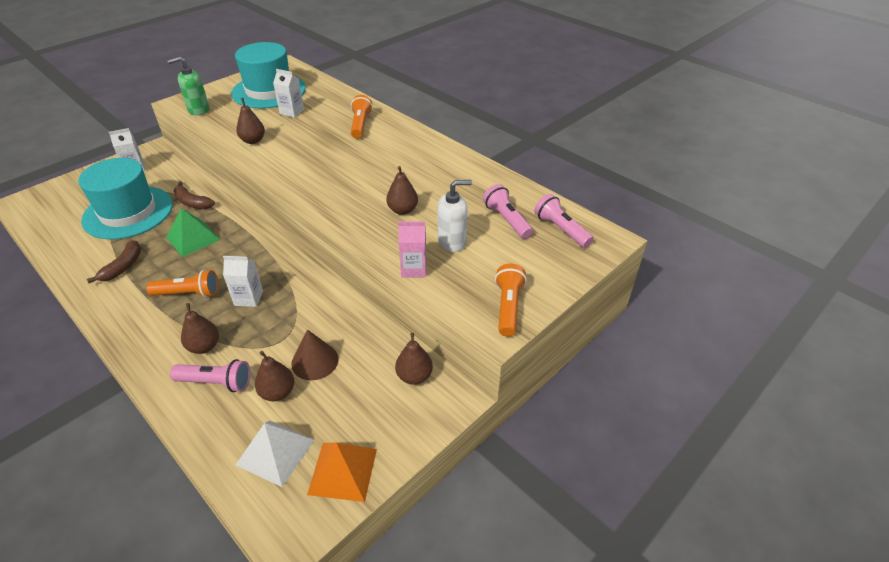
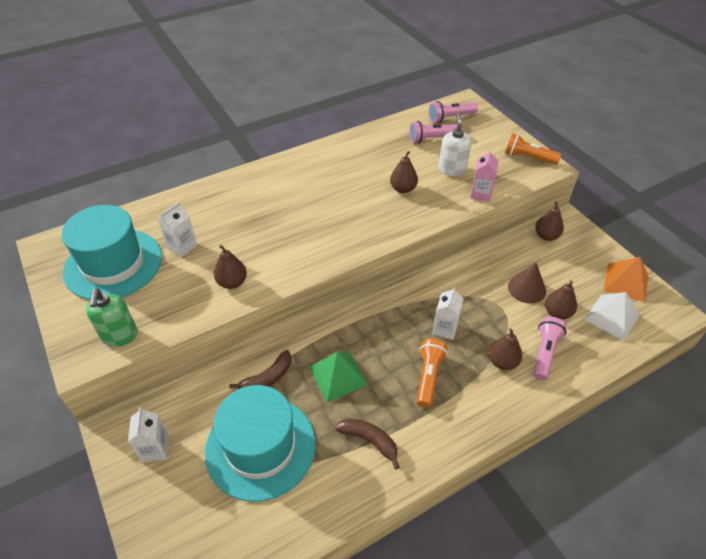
camera: 75 degrees left, 5 degrees up
orange flashlight [351,95,373,139] -> none

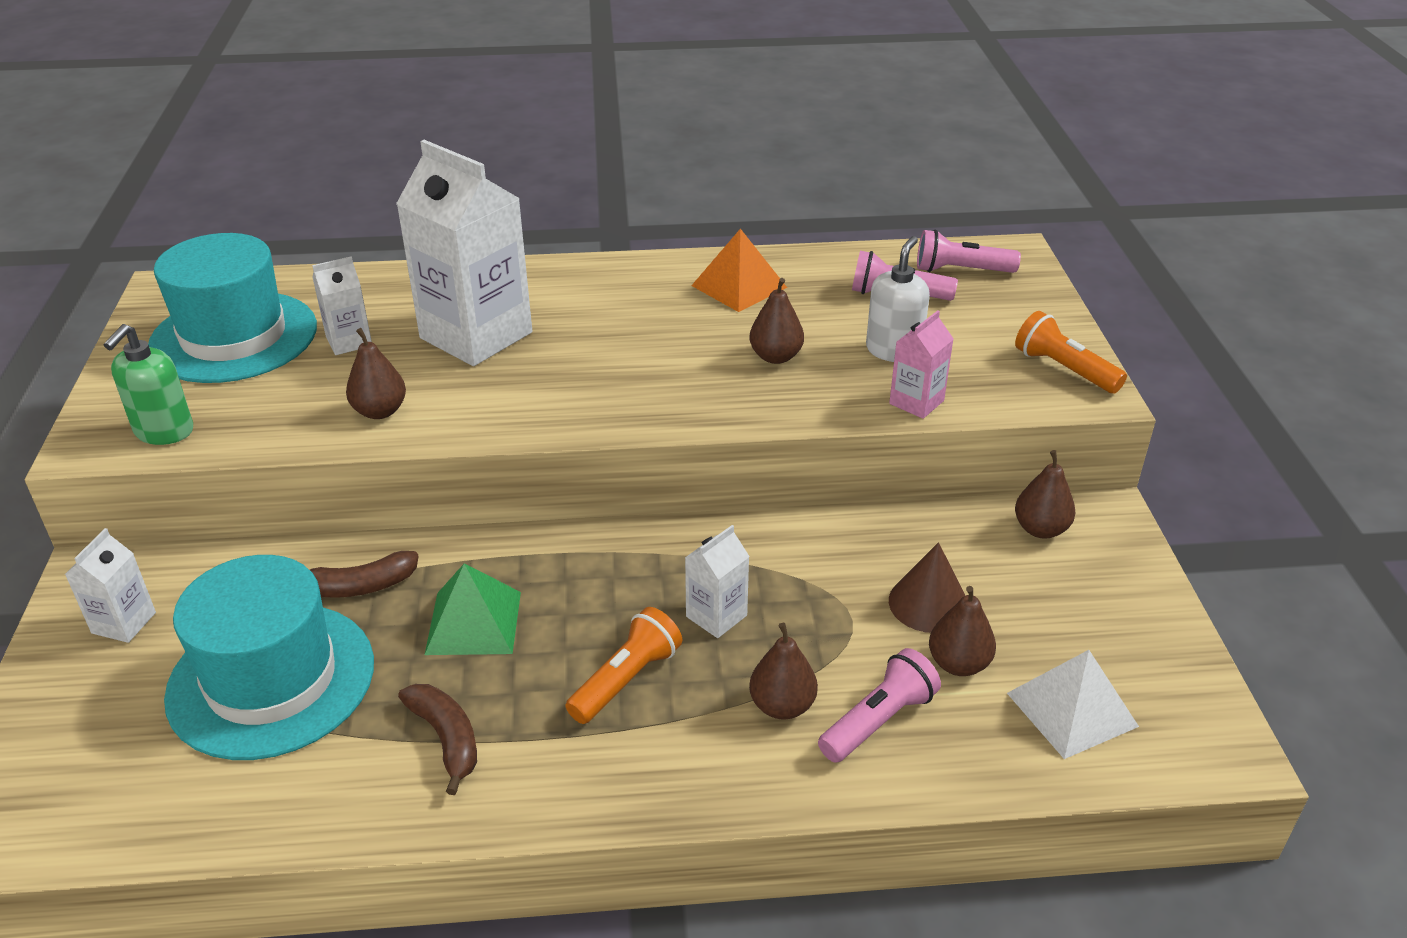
camera: 25 degrees right, 10 degrees down
orange pyramid [604,257,648,302] -> orange pyramid moved to [691,229,787,312]
none -> white carton [396,140,532,366]

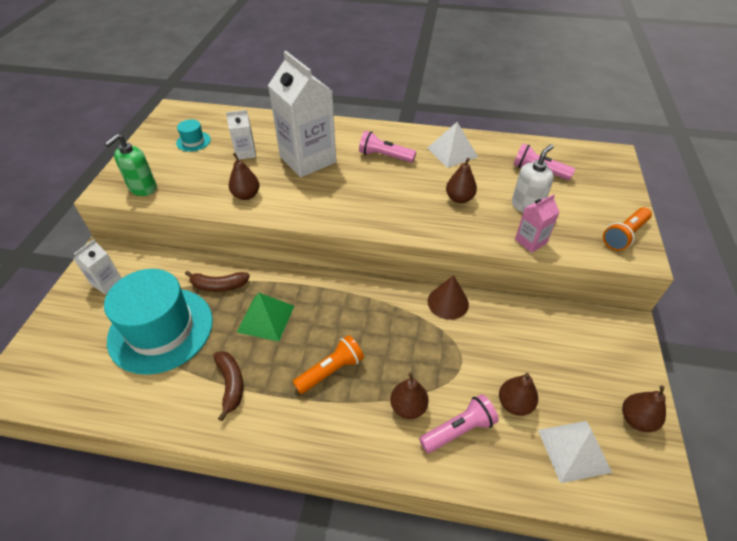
camera: 15 degrees right, 10 degrees up
turquoise hat [148,233,317,383] -> turquoise hat [176,119,211,152], size x0.42
white carton [685,525,750,638] -> none
orange pyramid [691,229,787,312] -> white pyramid [427,122,478,168]
brown cone [889,542,966,633] -> brown cone moved to [428,275,469,320]
pink flashlight [917,230,1021,273] -> pink flashlight moved to [359,131,416,163]
orange flashlight [1015,311,1127,393] -> orange flashlight turned 105 degrees counterclockwise [603,207,652,251]
brown pear [1015,450,1075,539] -> brown pear moved to [622,385,666,432]

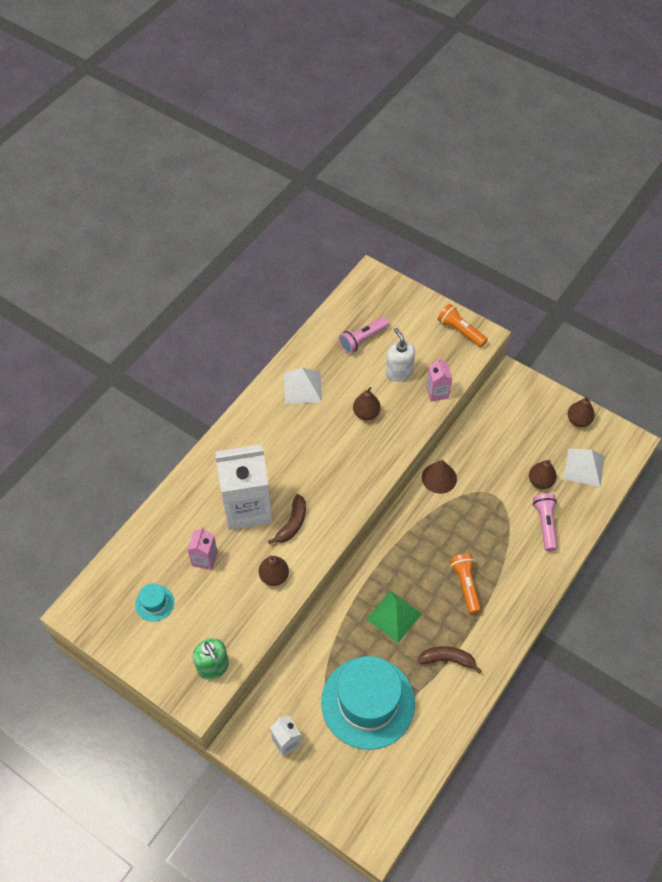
camera: 65 degrees left, 10 degrees up
brown banana [185,271,250,292] -> brown banana moved to [268,494,306,544]
white carton [226,110,256,160] -> pink carton [187,527,218,570]
pink flashlight [359,131,416,163] -> none
brown pear [390,372,429,419] -> none
orange flashlight [603,207,652,251] -> orange flashlight turned 150 degrees clockwise [437,304,488,347]

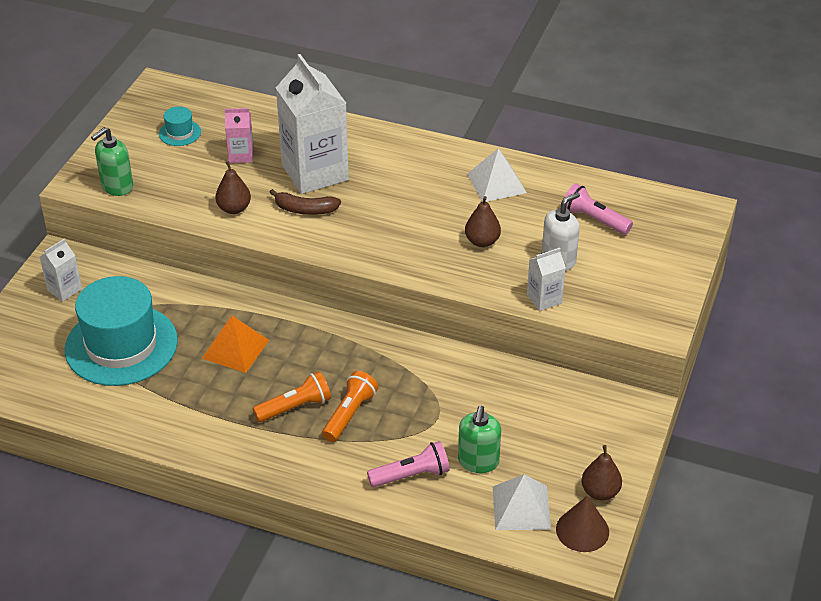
camera: 75 degrees right, 15 degrees down
green pyramid [367,590,422,643] -> orange pyramid [202,316,269,373]
brown banana [418,646,482,674] -> none
brown cone [422,460,457,494] -> brown cone moved to [556,496,609,552]
pink carton [426,358,452,401] -> white carton [527,248,566,311]
orange flashlight [437,304,488,347] -> orange flashlight moved to [322,371,378,442]
brown pear [529,460,557,489] -> green soap dispenser [458,405,501,473]

